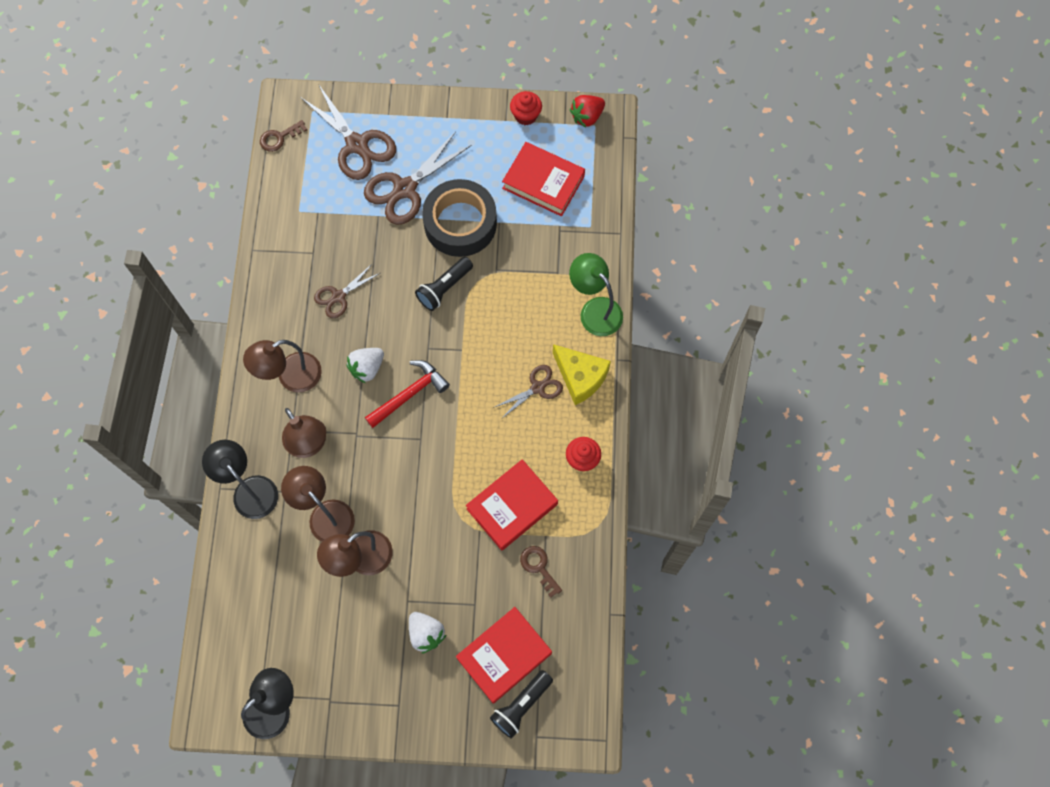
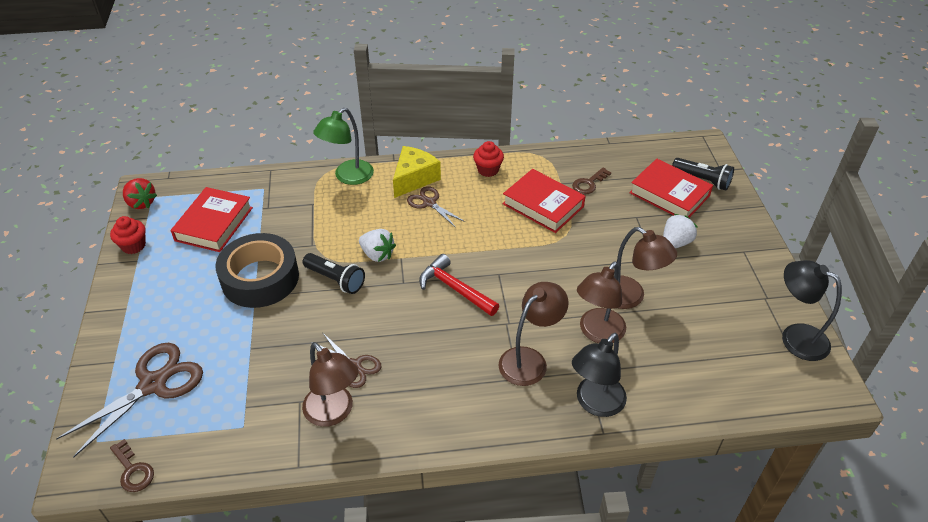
camera: 100 degrees left, 25 degrees down
brown lamp [243,340,322,393] -> brown lamp moved to [302,342,359,427]
white strawberry [346,348,384,383] -> white strawberry moved to [359,229,396,262]
brown scissors [364,131,472,225] -> none

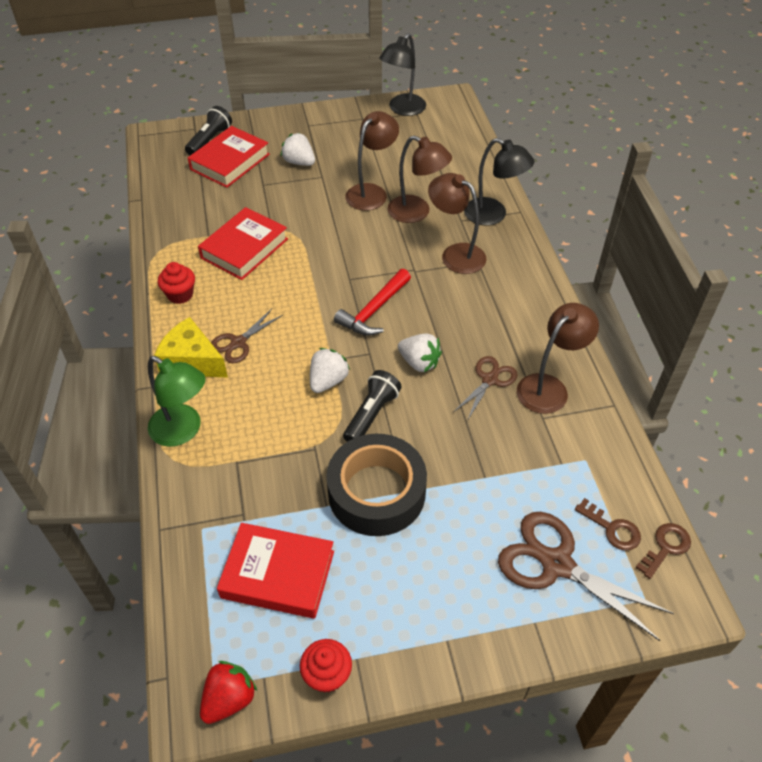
camera: 95 degrees left, 5 degrees up
brown key [572,168,611,194] -> brown key moved to [575,498,641,551]
none -> white strawberry [398,334,442,372]

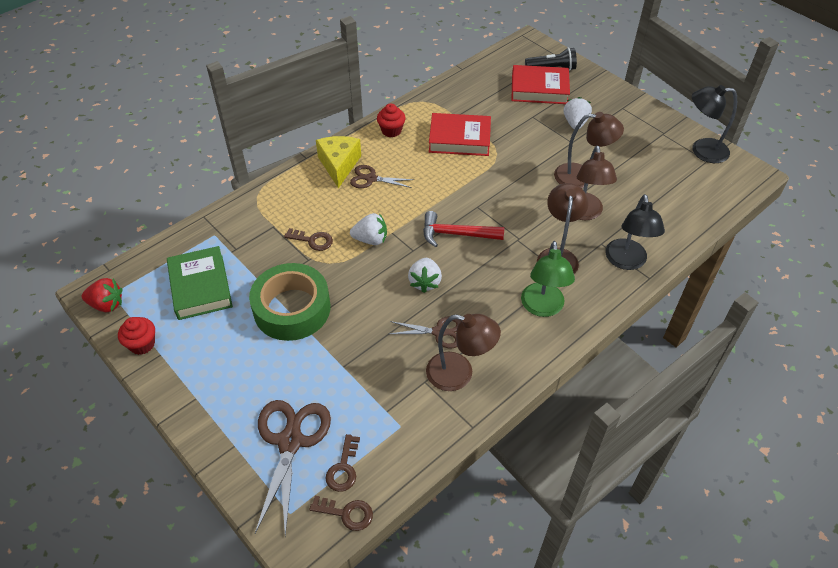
camera: 60 degrees right, 0 degrees up
green lamp [148,356,206,447] -> green lamp moved to [521,241,575,317]
red book [217,523,334,619] -> green book [167,246,233,320]
black tape [326,434,427,536] -> green tape [249,263,330,341]
black flashlight [343,370,402,442] -> none
none -> brown key [284,228,333,251]

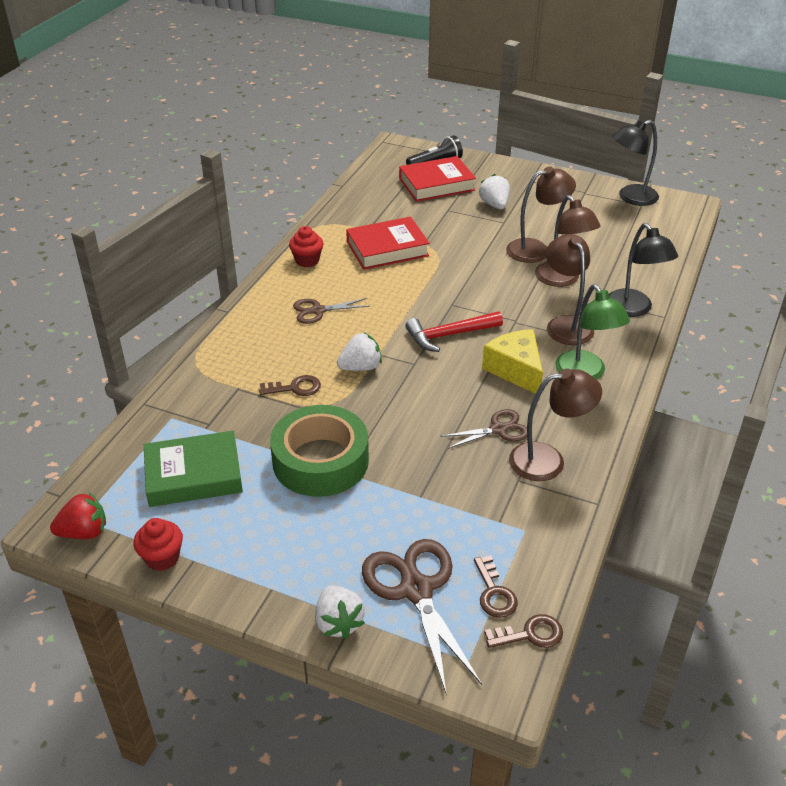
camera: 25 degrees left, 10 degrees down
green book [167,246,233,320] -> green book turned 60 degrees counterclockwise [144,431,243,507]
yellow cheese [316,136,361,188] -> yellow cheese moved to [482,329,543,394]
white strawberry [408,258,442,293] -> white strawberry moved to [315,586,365,639]

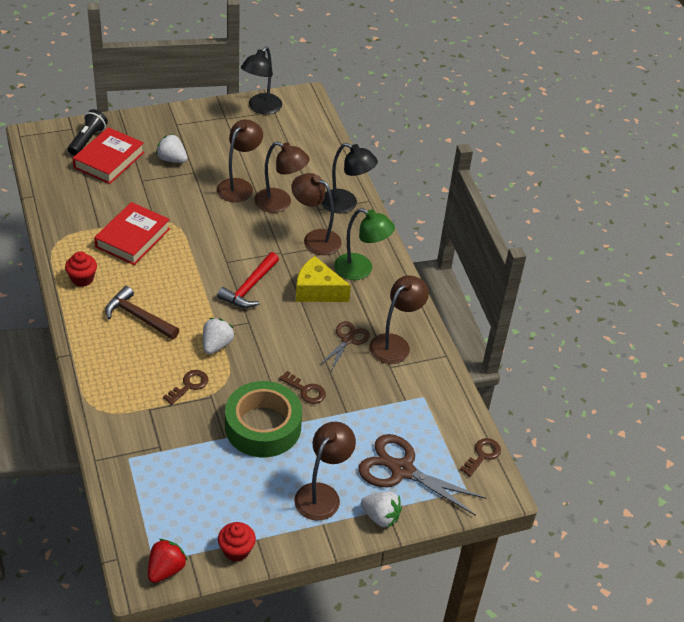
camera: 45 degrees left, 5 degrees up
green book [144,431,243,507] -> none
brown scissors [293,298,370,324] -> brown hammer [105,286,179,339]
brown key [474,555,518,618] -> brown key moved to [279,371,326,404]
none -> brown lamp [294,422,356,521]

